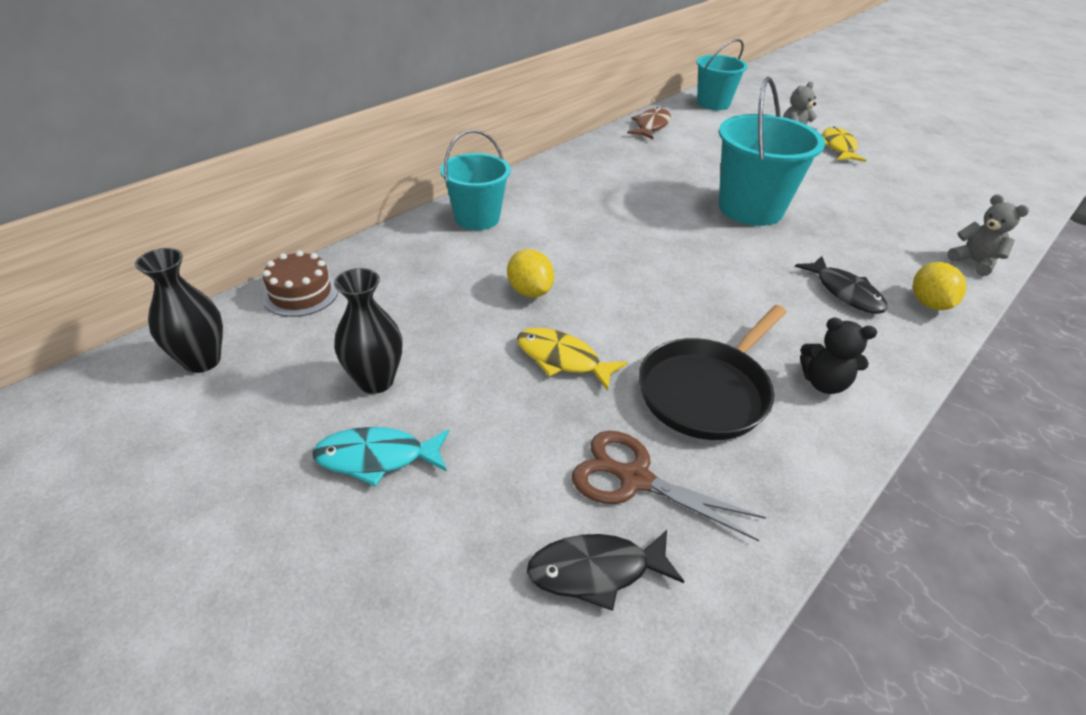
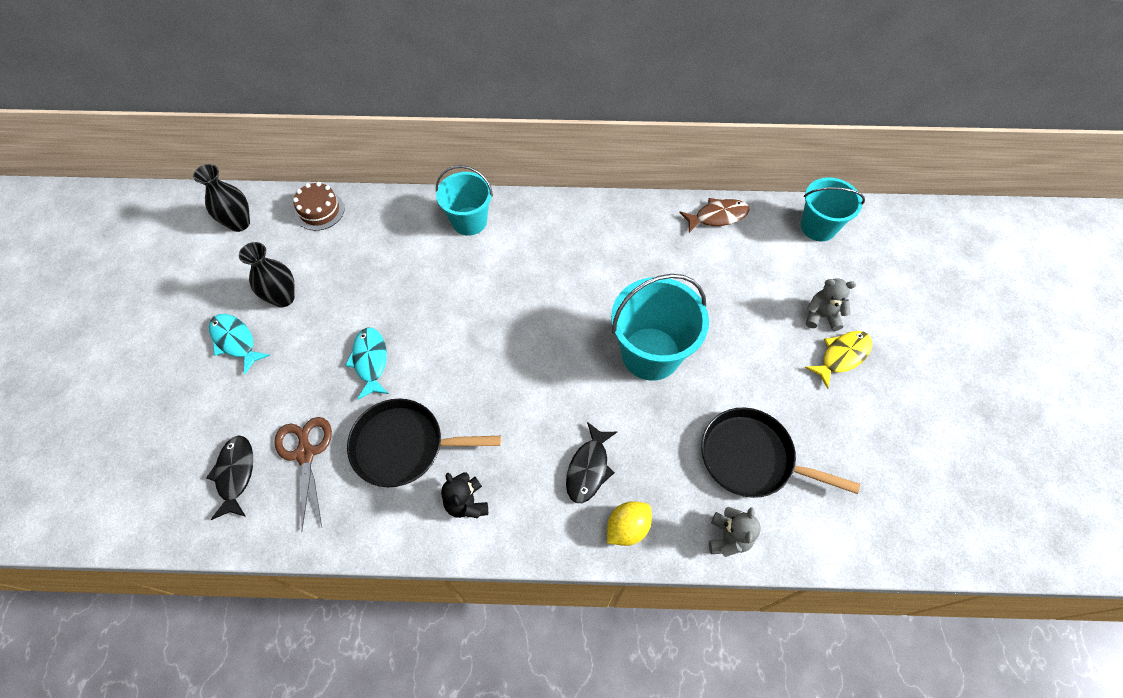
camera: 50 degrees right, 20 degrees up
yellow lemon [507,249,554,298] -> none
yellow fish [517,328,628,391] -> turquoise fish [345,327,389,400]
black fish [527,530,684,611] -> black fish turned 45 degrees clockwise [206,435,253,520]
none -> black pan [701,408,860,498]

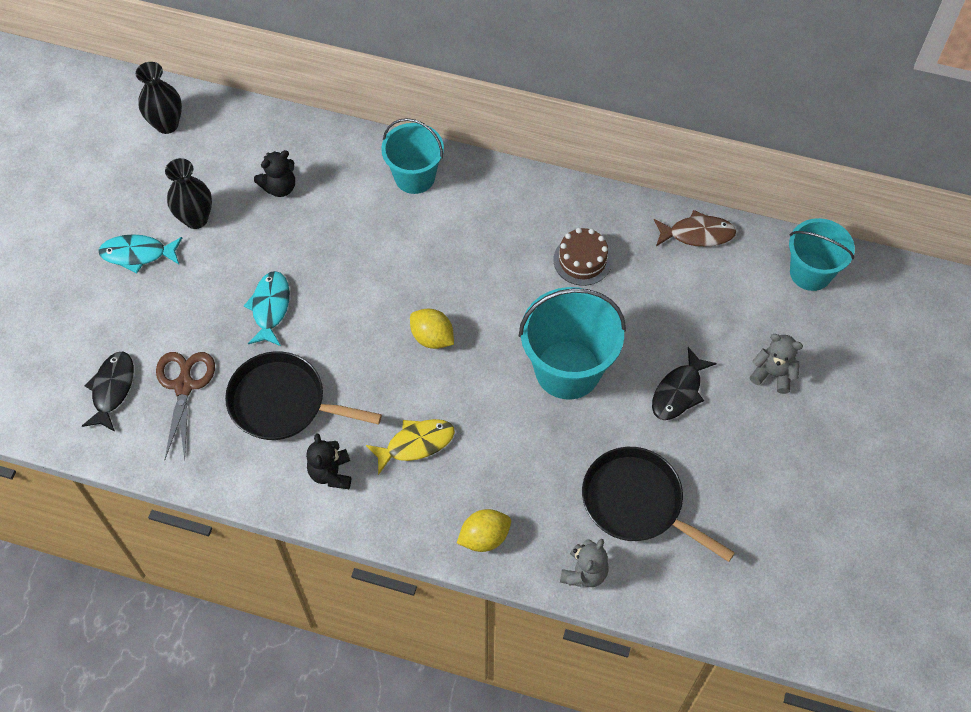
camera: 15 degrees right, 0 degrees up
turquoise fish [209,314,270,375] -> turquoise fish turned 60 degrees counterclockwise [98,234,182,273]
brown cake [293,182,345,231] -> brown cake moved to [554,228,612,286]
black fish [566,422,617,503] -> black fish moved to [652,347,717,420]
yellow fish [805,331,872,389] -> yellow fish moved to [366,419,455,475]
none -> black teddy bear [254,150,295,197]
none -> yellow lemon [410,308,454,349]

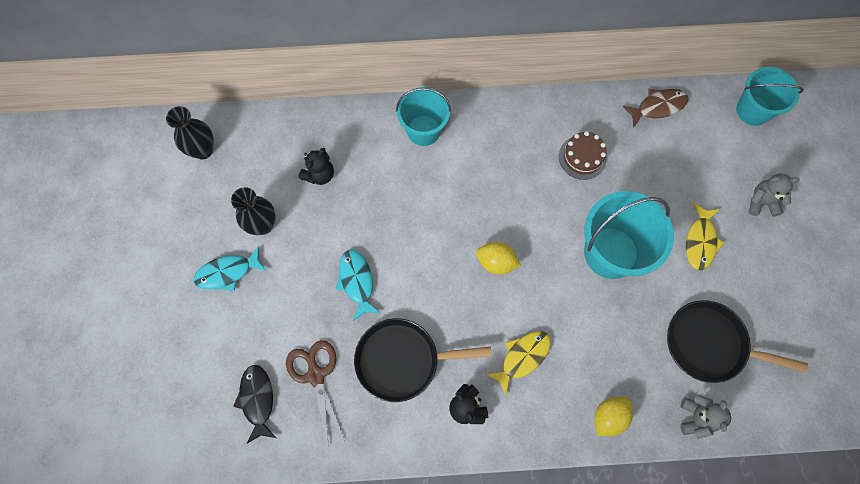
camera: 20 degrees left, 10 degrees up
black fish [652,347,717,420] -> yellow fish [686,203,724,270]

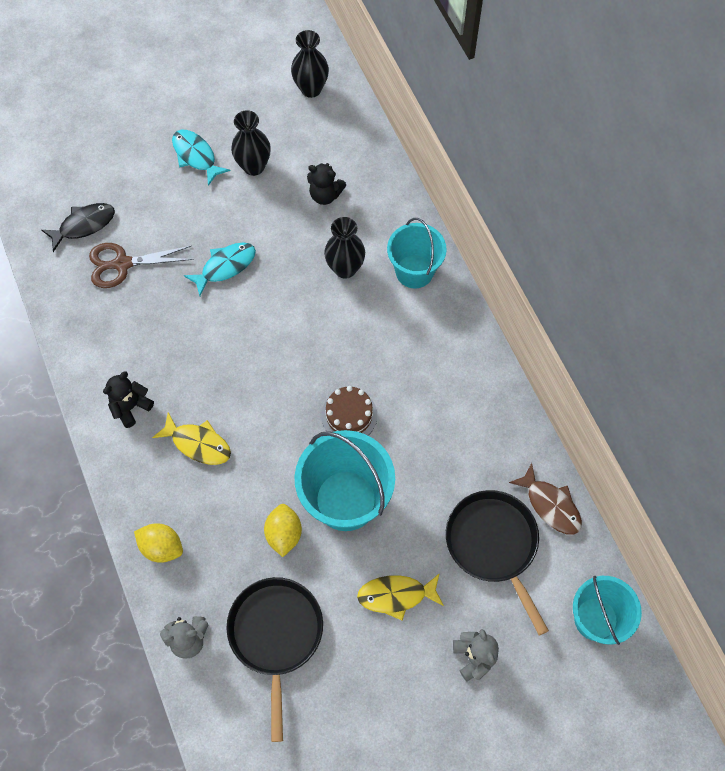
camera: 70 degrees right, 5 degrees down
brown scissors [286,340,345,448] -> brown scissors turned 150 degrees counterclockwise [89,243,194,288]
black pan [354,318,492,402] -> black pan moved to [446,490,549,636]
yellow lemon [476,242,521,274] -> yellow lemon moved to [264,504,302,557]
brown cake [559,131,607,180] -> brown cake moved to [321,386,378,435]
none -> black vase [324,217,365,279]

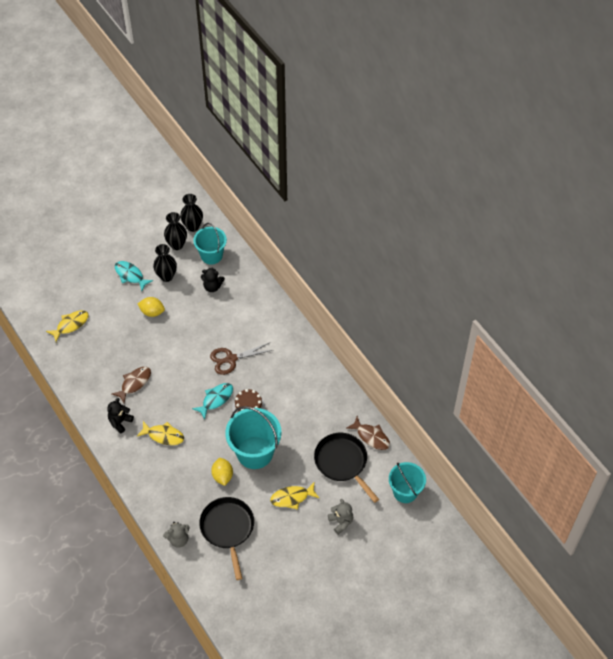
camera: 10 degrees left, 10 degrees down
black fish [41,203,115,252] -> yellow fish [46,310,89,342]
brown scissors [89,243,194,288] -> brown scissors moved to [210,343,272,375]
yellow lemon [134,523,183,563] -> yellow lemon moved to [138,297,165,317]
turquoise fish [184,243,256,296] -> turquoise fish moved to [192,383,233,420]
black vase [324,217,365,279] -> black vase moved to [164,212,187,250]
turquoise bucket [387,218,447,288] -> turquoise bucket moved to [193,223,227,264]
none -> brown fish [112,367,151,403]

